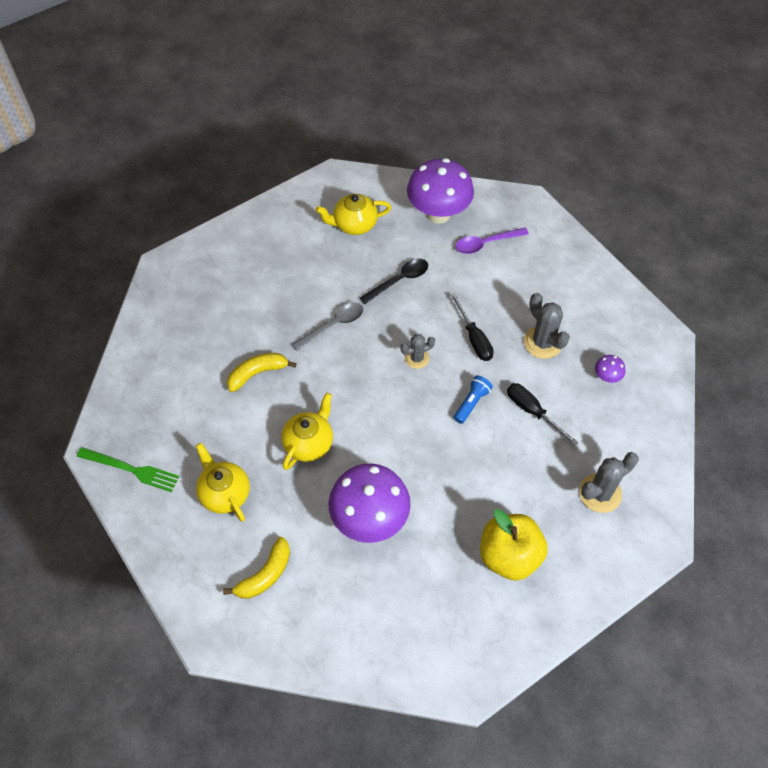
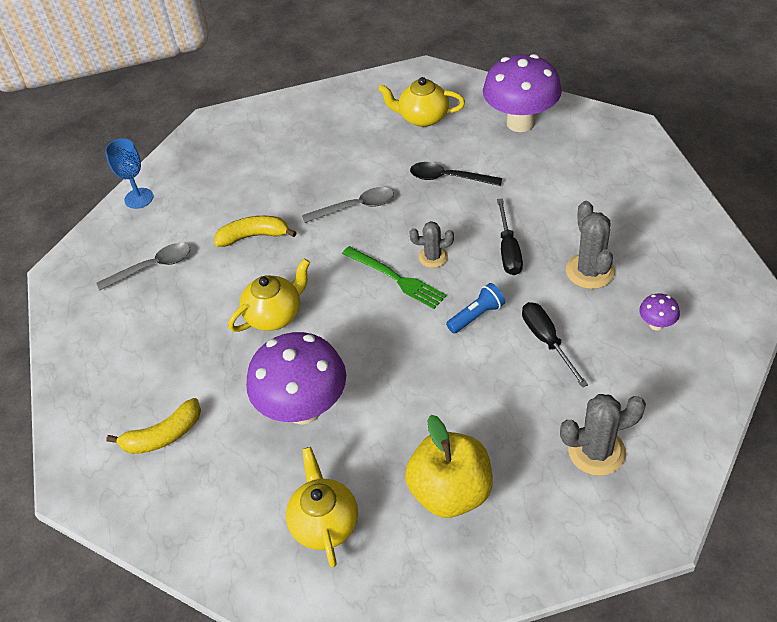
camera: 25 degrees right, 10 degrees down
green fork [77,447,180,492] -> green fork moved to [342,246,447,309]
yellow teapot [196,443,250,522] -> yellow teapot moved to [286,447,358,567]
black spoon [360,258,428,304] -> black spoon turned 150 degrees counterclockwise [410,162,502,186]
purple spoon [455,227,529,254] -> none
none -> grey spoon [97,243,190,291]
none -> blue goblet [105,139,153,209]

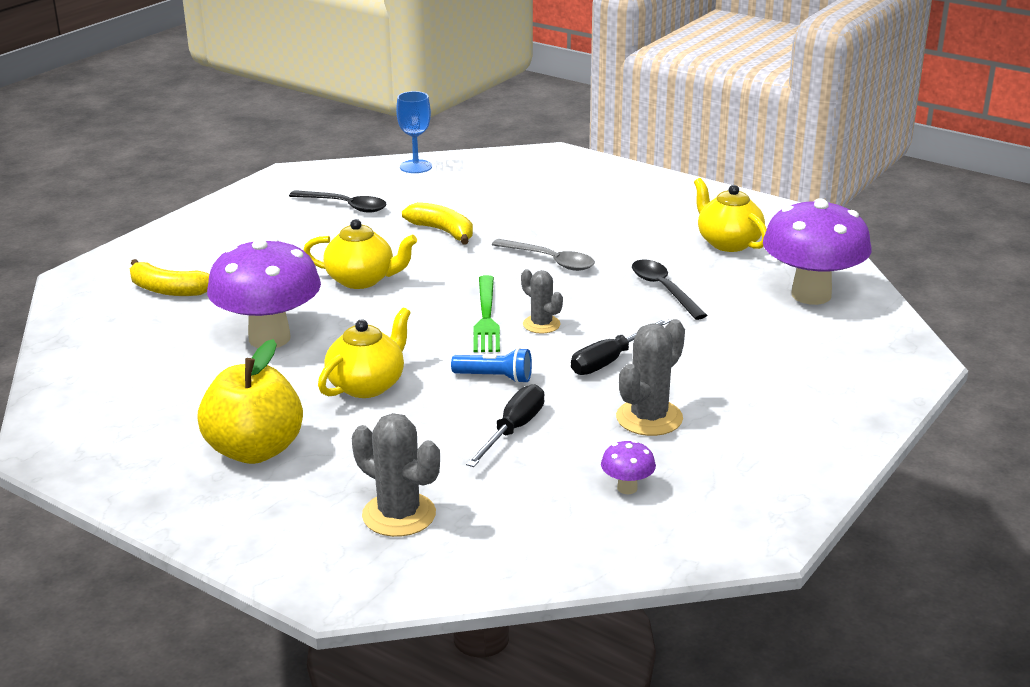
camera: 45 degrees right, 20 degrees down
grey spoon [97,243,190,291] -> black spoon [289,190,387,213]
yellow teapot [286,447,358,567] -> yellow teapot moved to [318,307,411,398]

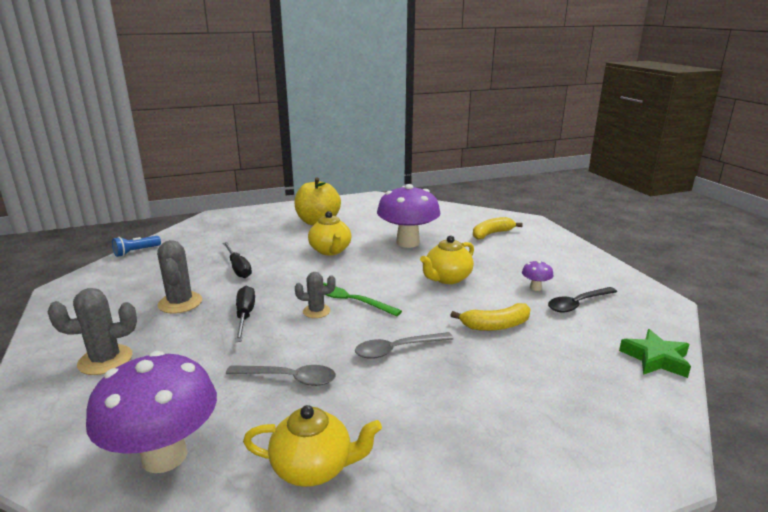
camera: 125 degrees right, 5 degrees down
grey cactus [352,413,440,537] -> grey cactus moved to [48,288,137,375]
blue goblet [396,91,432,173] -> green star [619,329,691,378]
blue flashlight [451,348,532,383] -> blue flashlight moved to [112,236,161,257]
purple mushroom [601,440,656,494] -> purple mushroom moved to [522,260,554,291]
black spoon [632,259,708,320] -> grey spoon [226,365,336,386]

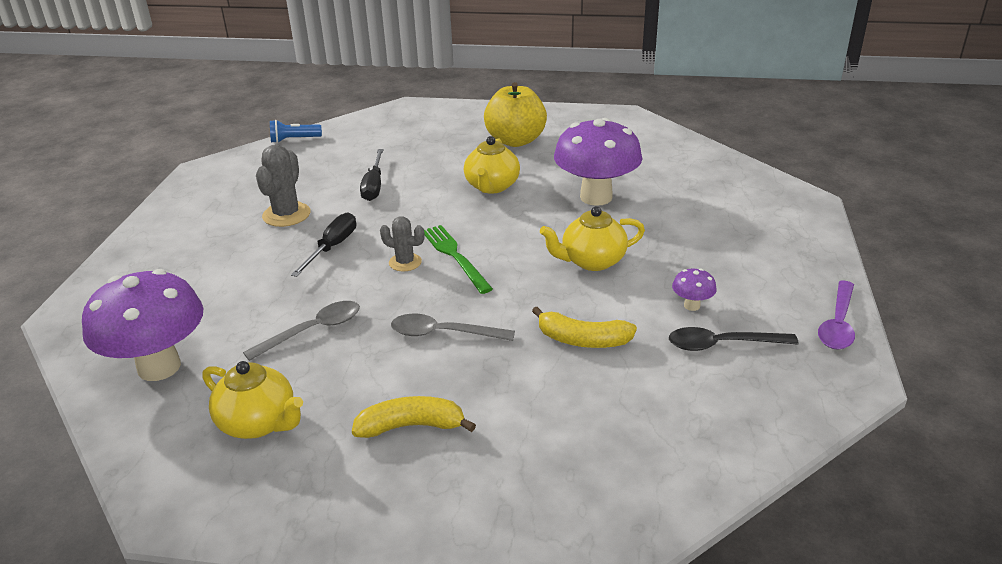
camera: 30 degrees right, 10 degrees up
grey cactus [48,288,137,375] -> none
grey spoon [226,365,336,386] -> grey spoon turned 75 degrees counterclockwise [243,301,360,361]
yellow banana [473,217,523,240] -> yellow banana moved to [352,396,476,438]
green star [619,329,691,378] -> none
none -> purple spoon [818,281,855,349]

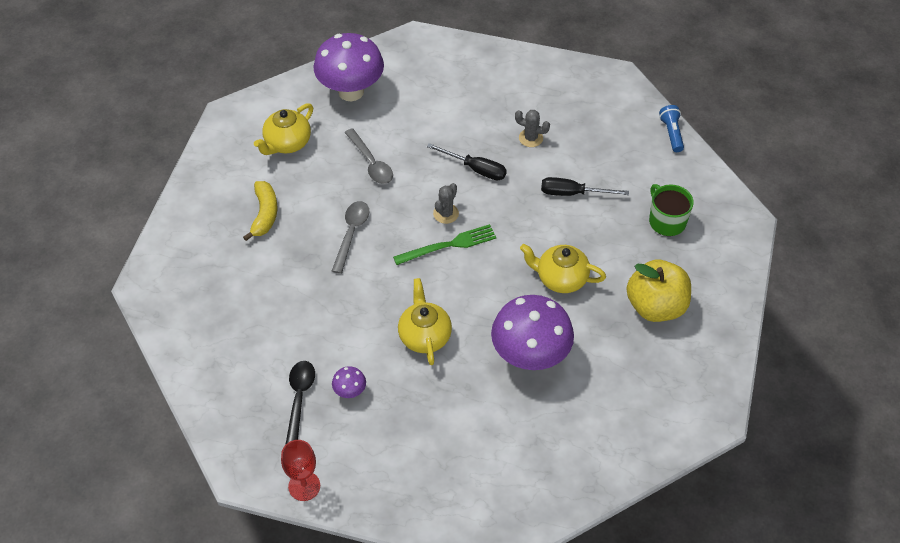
camera: 95 degrees right, 20 degrees up
grey cactus [256,145,310,227] -> grey cactus [515,110,550,147], size x0.63
yellow banana [532,307,637,348] -> none
purple spoon [818,281,855,349] -> red goblet [281,440,320,501]
none -> green mug [649,184,694,236]

